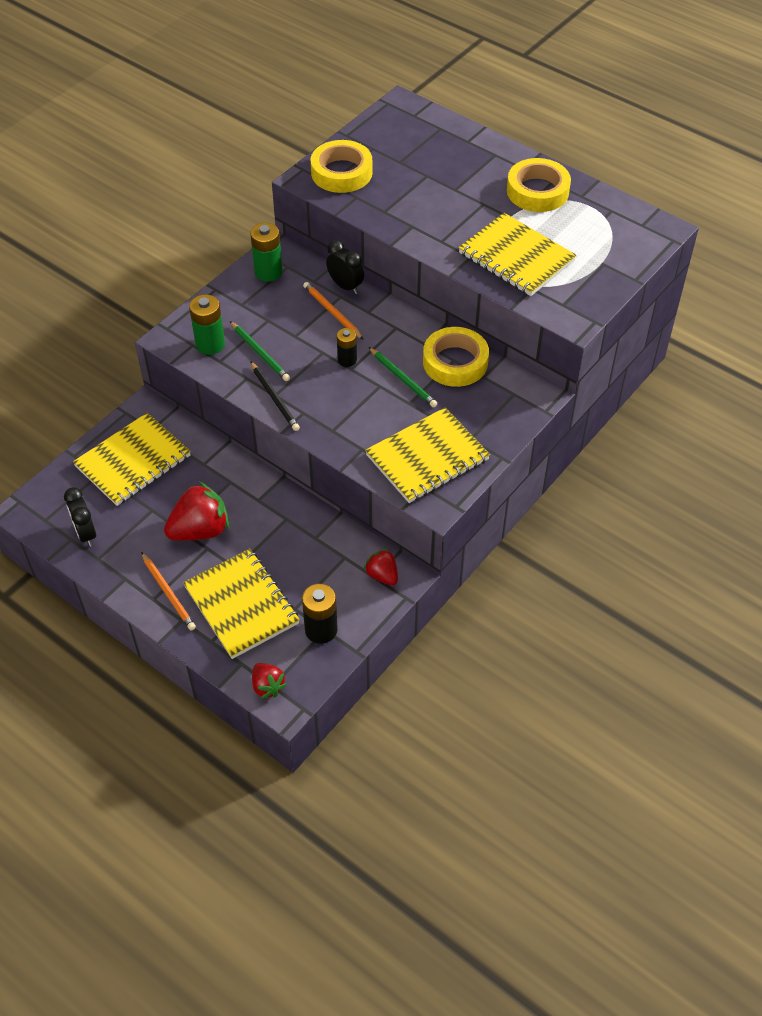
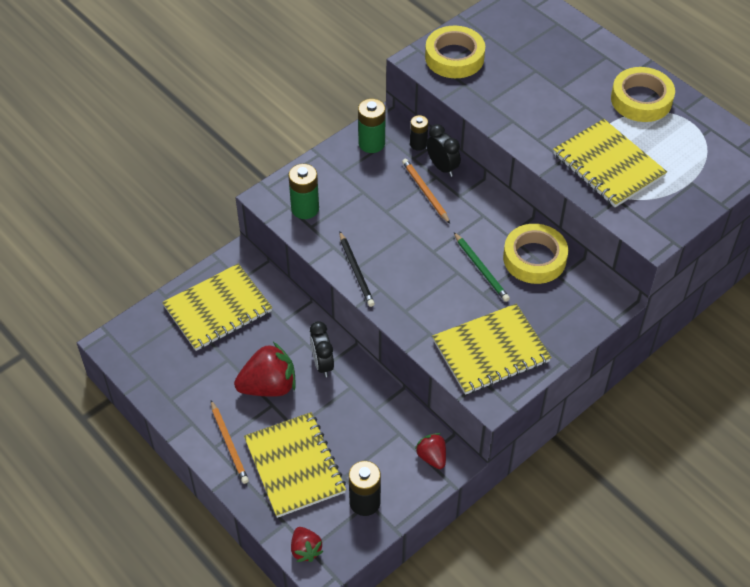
camera: 10 degrees right, 0 degrees up
black clock [64,487,96,547] -> black clock moved to [310,321,334,377]
green pencil [230,321,290,381] -> none
black battery [337,328,357,367] -> black battery moved to [410,115,428,151]

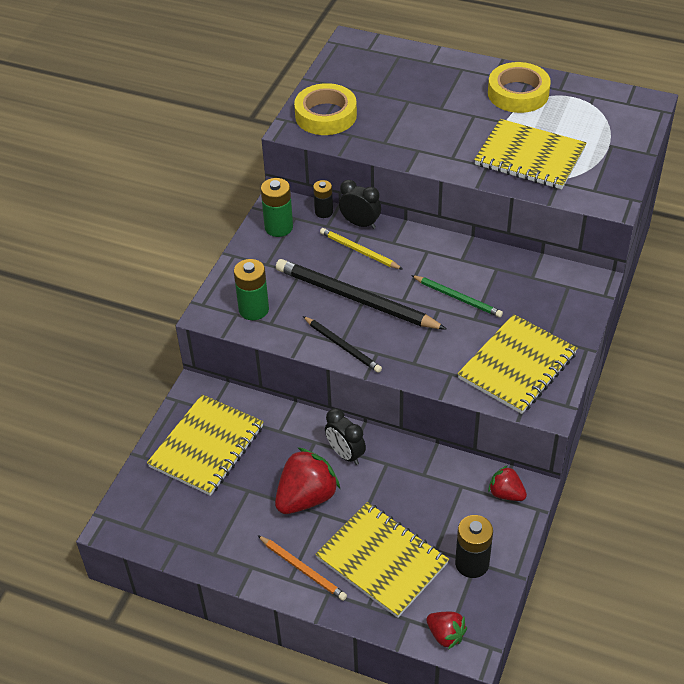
camera: 25 degrees left, 5 degrees down
orange pencil [402,159,450,224] -> yellow pencil [320,228,403,270]
yellow tape [503,224,568,284] -> none
none -> black pencil [276,259,447,330]

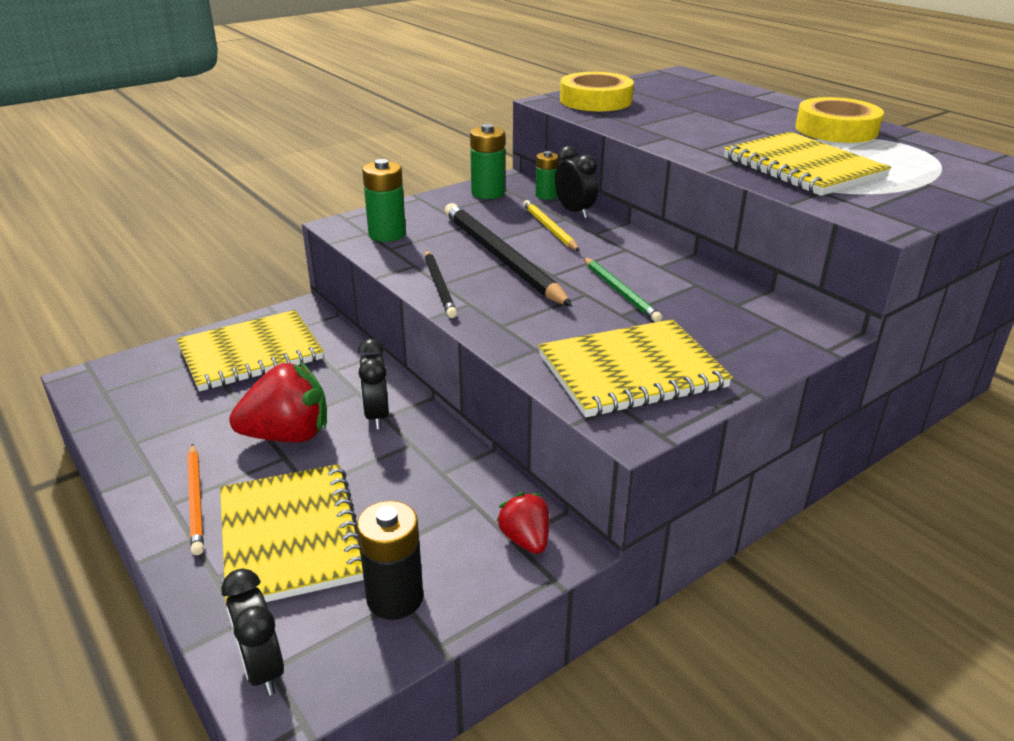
camera: 30 degrees right, 15 degrees down
black battery [313,180,333,218] -> green battery [536,151,559,200]
red strawberry [426,612,467,649] -> black clock [221,568,284,696]

